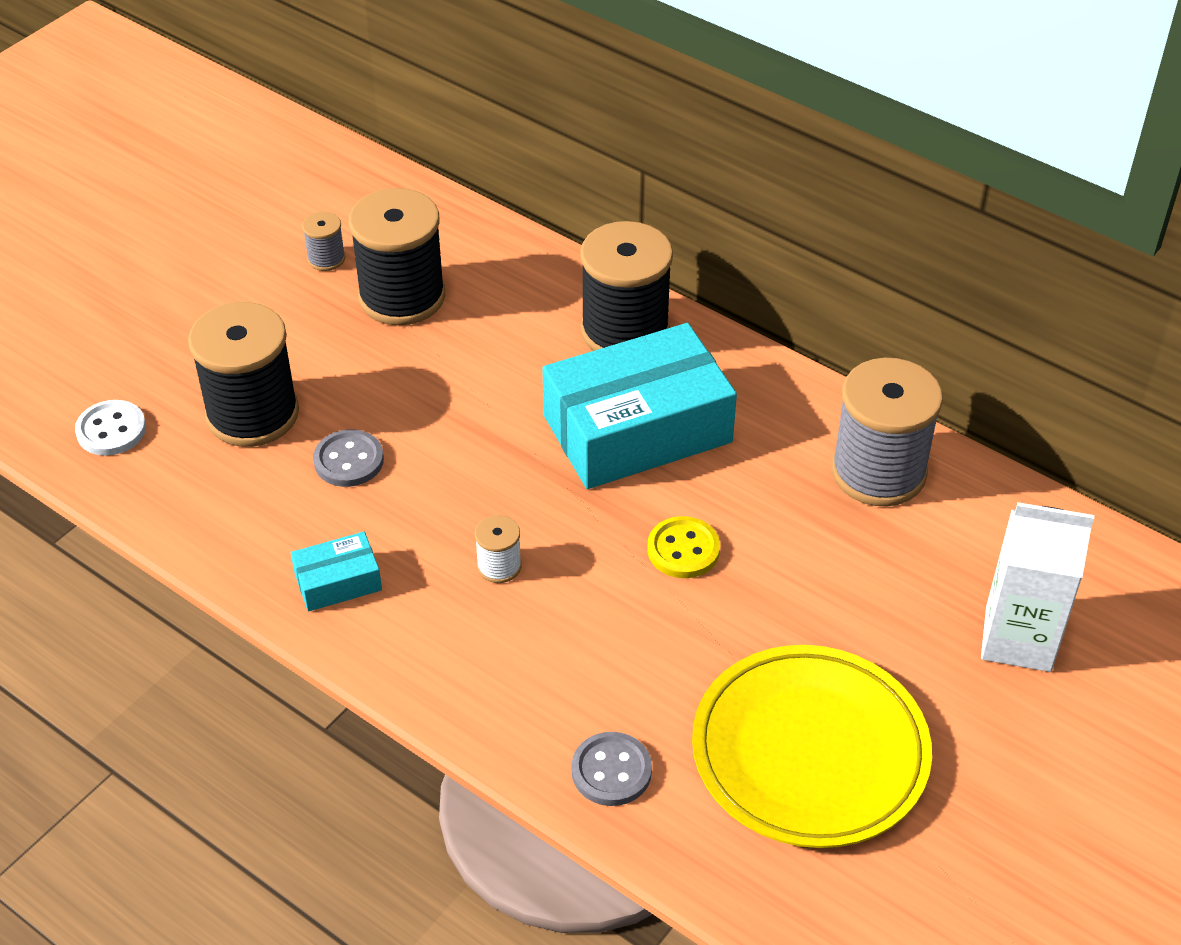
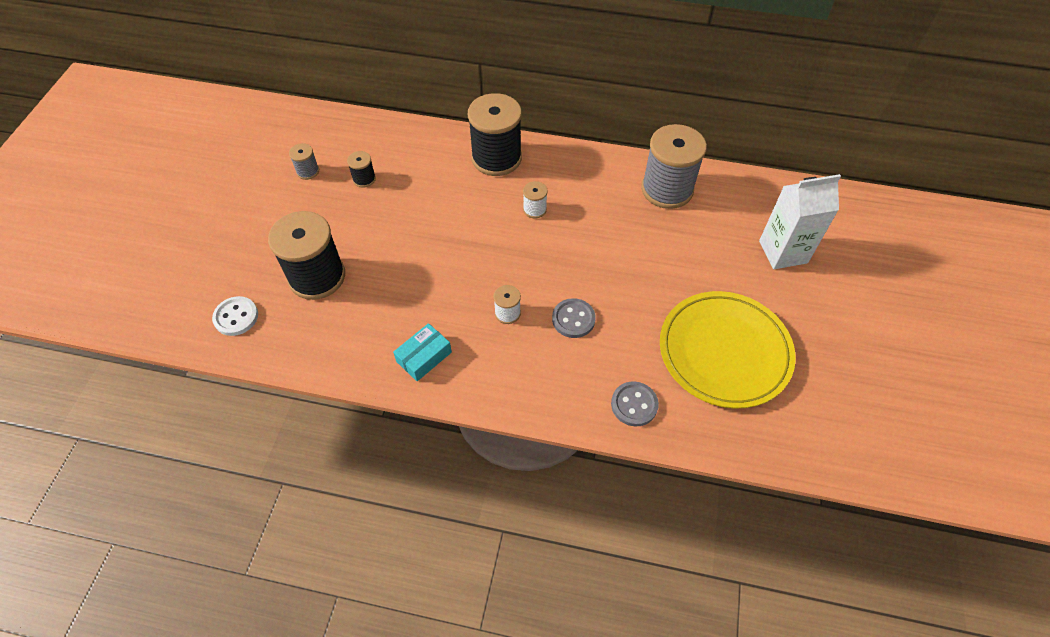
camera: 25 degrees left, 10 degrees up
grey button [313,429,384,487] -> grey button moved to [552,298,596,338]
black spool [349,188,445,325] -> black spool [347,151,376,187], size x0.45
turquoise box [542,323,737,489] -> white spool [523,181,548,219]
yellow button [647,516,720,578] -> none

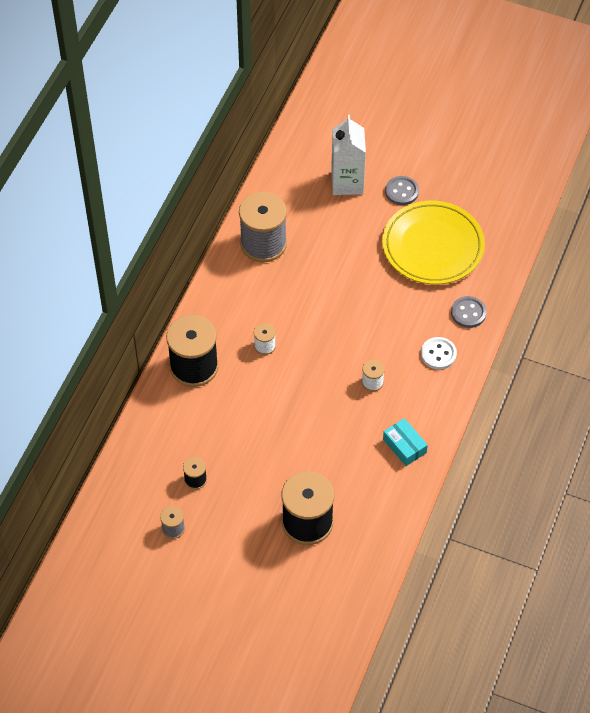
camera: 80 degrees left, 0 degrees up
white button [212,296,258,336] -> white button moved to [421,337,457,370]
grey button [552,298,596,338] -> grey button moved to [385,176,419,205]

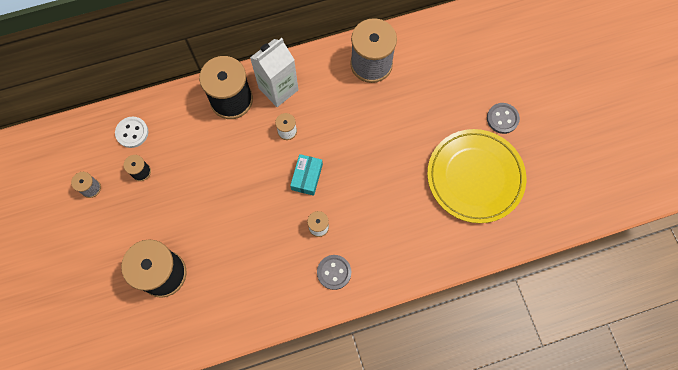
camera: 50 degrees right, 15 degrees up
white carton [331,115,366,195] -> white carton moved to [250,38,299,107]
turquoise box [383,418,428,466] -> turquoise box moved to [290,154,323,196]
white button [421,337,457,370] -> white button moved to [115,117,148,148]
grey button [451,296,487,328] -> grey button moved to [317,255,351,290]

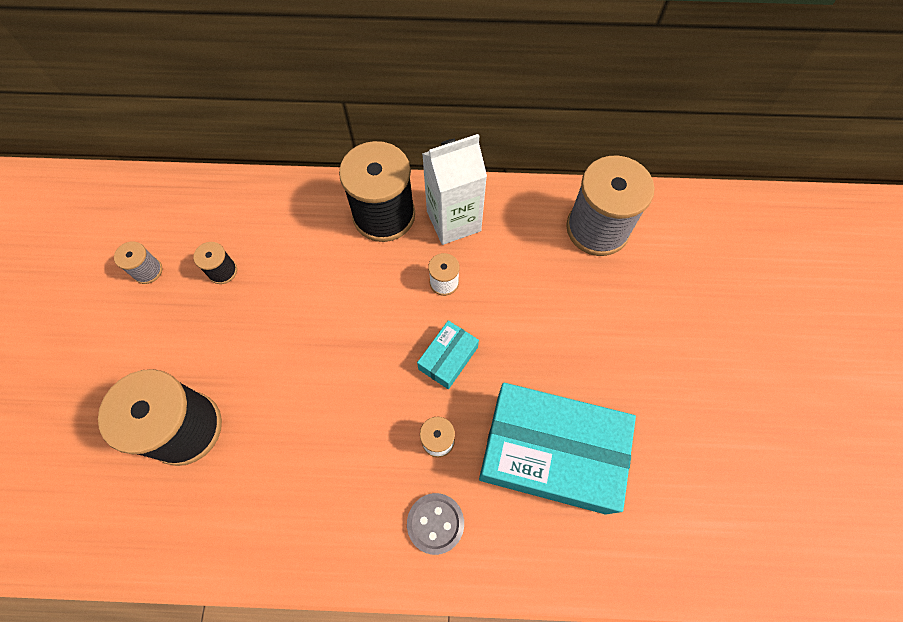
camera: 20 degrees right, 5 degrees down
white button [115,117,148,148] -> none
yellow plate [427,129,526,223] -> none
grey button [487,103,520,134] -> none
none -> turquoise box [479,383,636,515]

